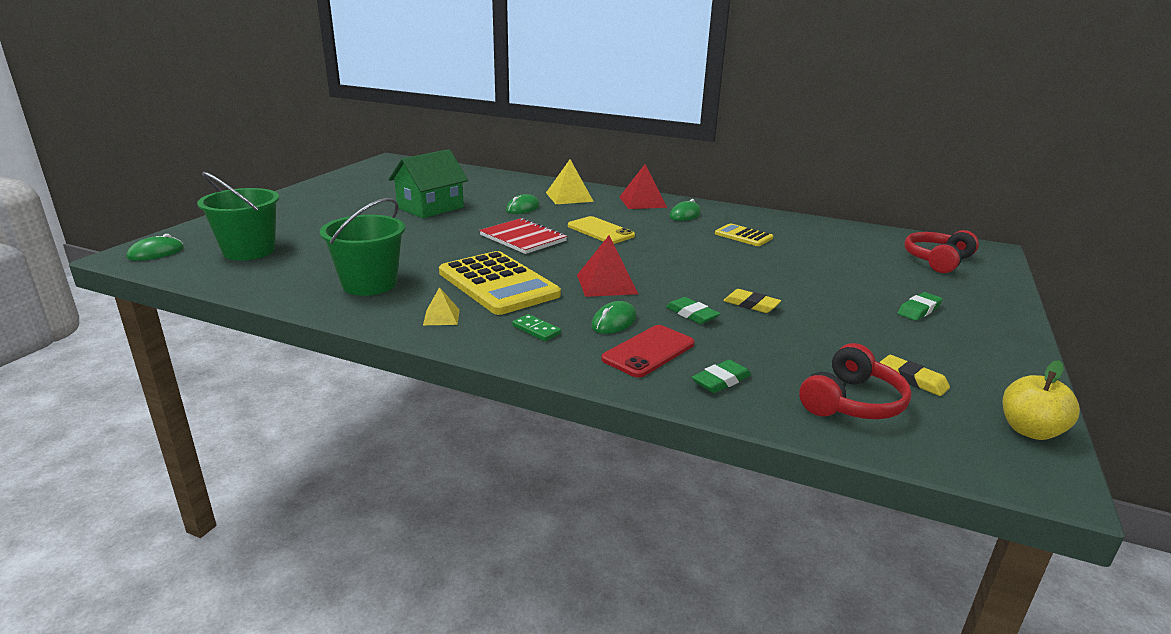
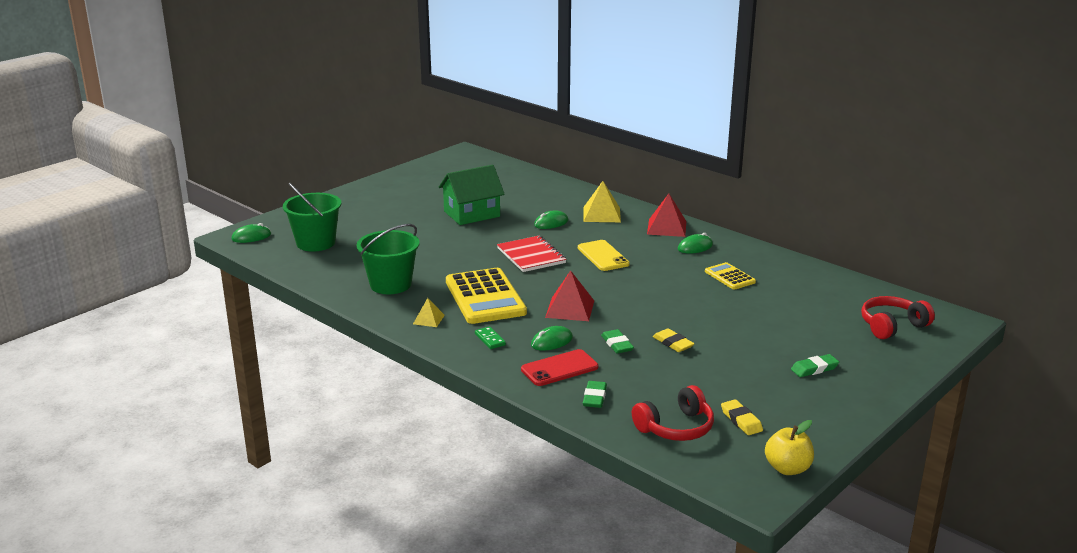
camera: 20 degrees right, 0 degrees up
green eraser [692,360,751,393] -> green eraser turned 60 degrees counterclockwise [583,381,607,408]

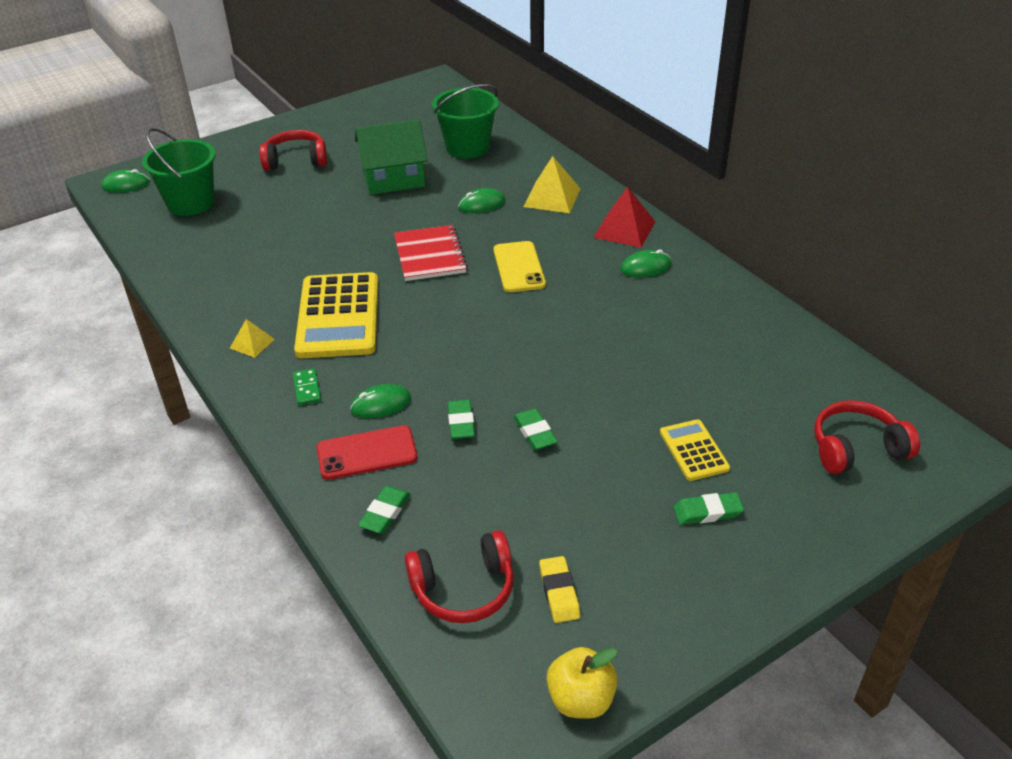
camera: 15 degrees right, 15 degrees up
green bucket [357,224,420,294] -> green bucket moved to [432,84,499,159]
red pyramid [545,271,594,321] -> none
yellow eraser [653,328,694,352] -> green eraser [513,408,558,450]
yellow calculator [705,262,756,290] -> yellow calculator moved to [660,419,730,481]
none -> red headphones [259,130,327,170]

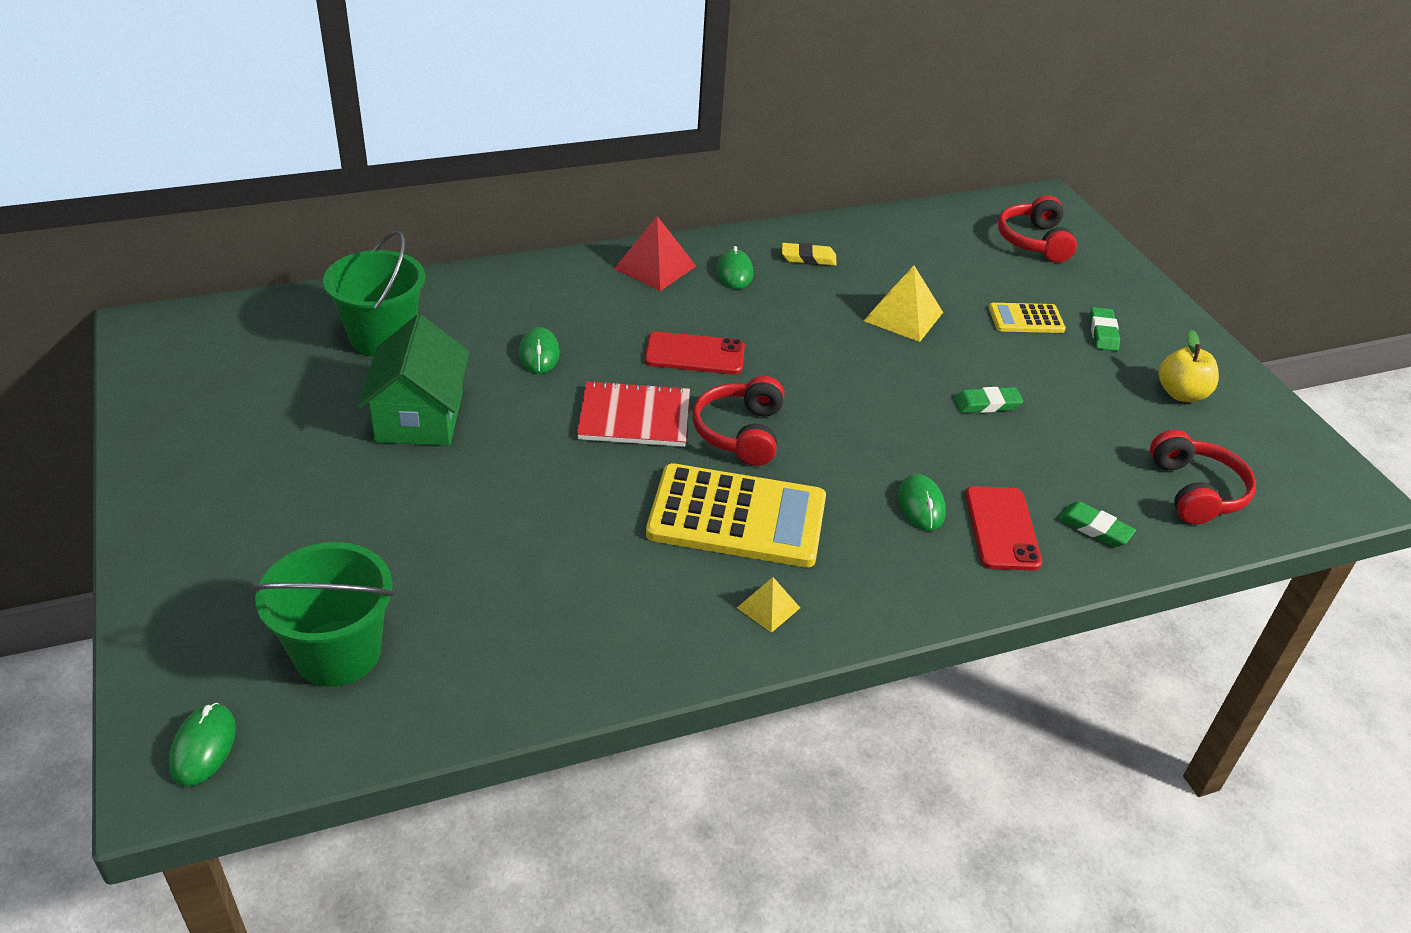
camera: 80 degrees left, 0 degrees up
red headphones [259,130,327,170] -> red headphones moved to [693,376,784,466]
green domino [293,368,321,405] -> none
green eraser [448,400,475,439] -> none
yellow phone [493,241,546,292] -> red phone [645,331,745,374]
yellow pyramid [523,156,581,213] -> yellow pyramid moved to [864,266,943,342]
yellow eraser [539,556,581,623] -> yellow eraser moved to [782,243,837,266]
yellow apple [546,647,618,719] -> yellow apple moved to [1159,330,1219,402]

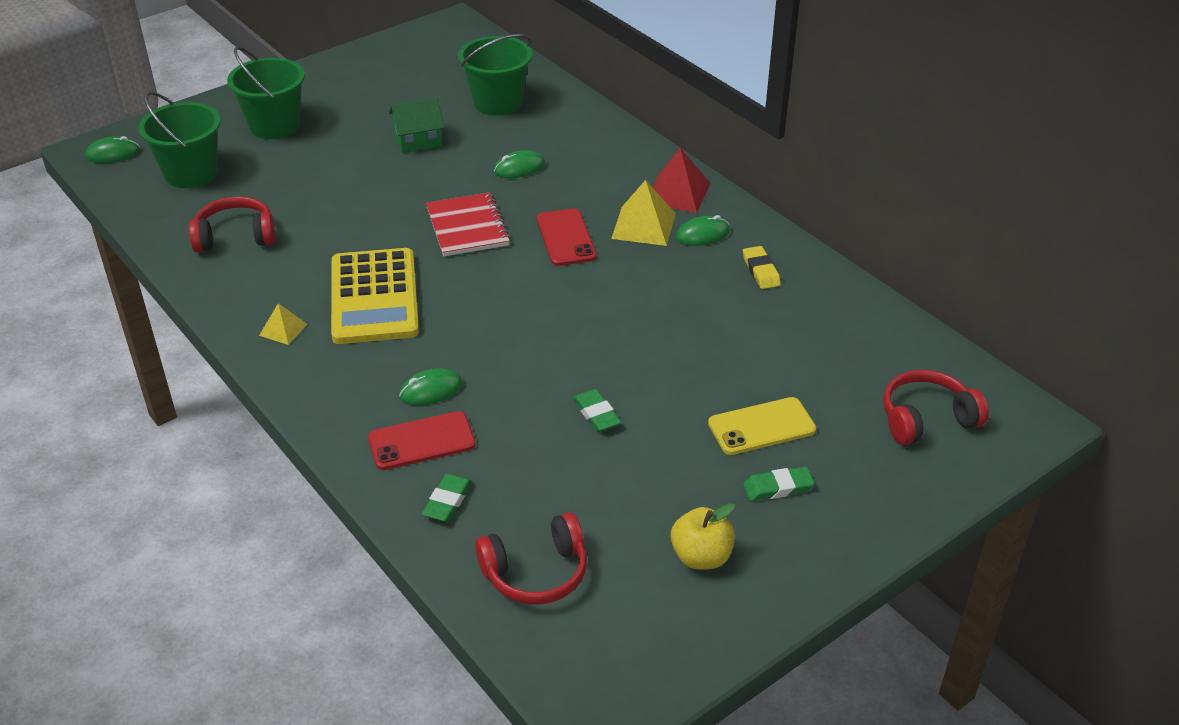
camera: 75 degrees right, 0 degrees up
green house [358,314,470,446] -> green house [389,98,444,153], size x0.66
red headphones [693,376,784,466] -> red headphones moved to [189,196,275,253]
yellow pyramid [864,266,943,342] -> yellow pyramid moved to [611,180,676,246]
yellow calculator [989,303,1066,333] -> yellow phone [708,397,816,455]
none -> green bucket [227,46,305,139]

